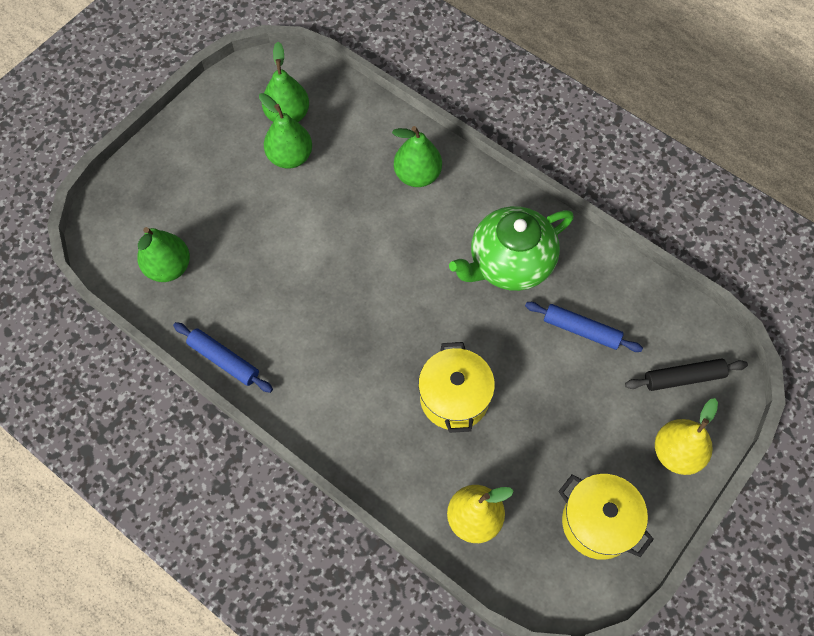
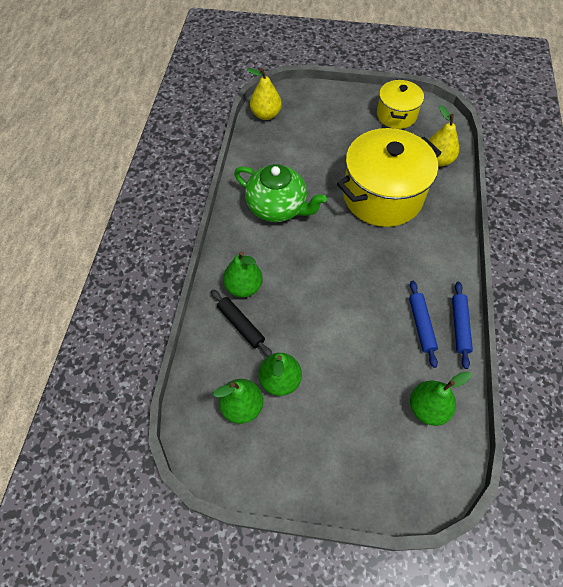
camera: 120 degrees left, 5 degrees down
yellow pot [418,342,495,433] -> yellow pot [337,128,442,227], size x1.78
blue rolling pin [525,302,643,352] -> blue rolling pin moved to [409,281,438,368]
black rolling pin [625,359,748,391] -> black rolling pin moved to [211,289,272,356]
yellow pear [655,398,718,475] -> yellow pear moved to [247,68,282,120]

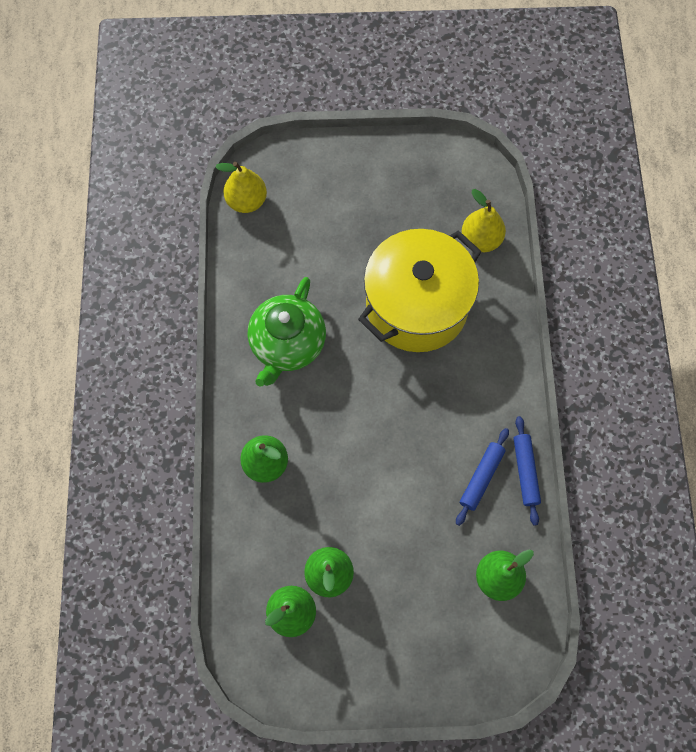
camera: 10 degrees left, 10 degrees up
black rolling pin [211,289,272,356] -> none
green teapot [234,164,327,222] -> green teapot turned 90 degrees clockwise [248,277,326,387]
yellow pot [377,79,424,129] -> none
blue rolling pin [409,281,438,368] -> blue rolling pin turned 45 degrees clockwise [456,428,509,526]

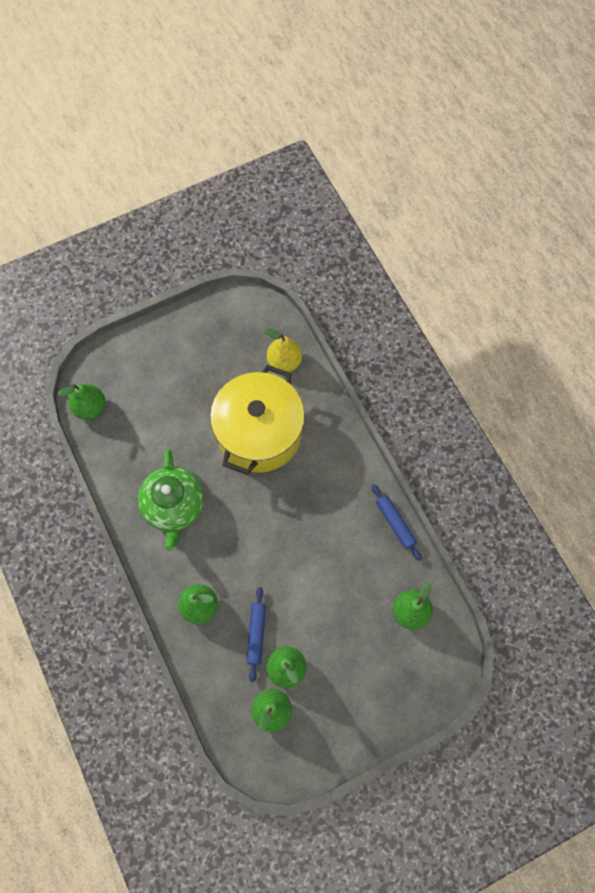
camera: 25 degrees left, 0 degrees up
yellow pear [216,162,267,213] -> green pear [58,384,105,420]
blue rolling pin [456,428,509,526] -> blue rolling pin moved to [247,587,266,682]

